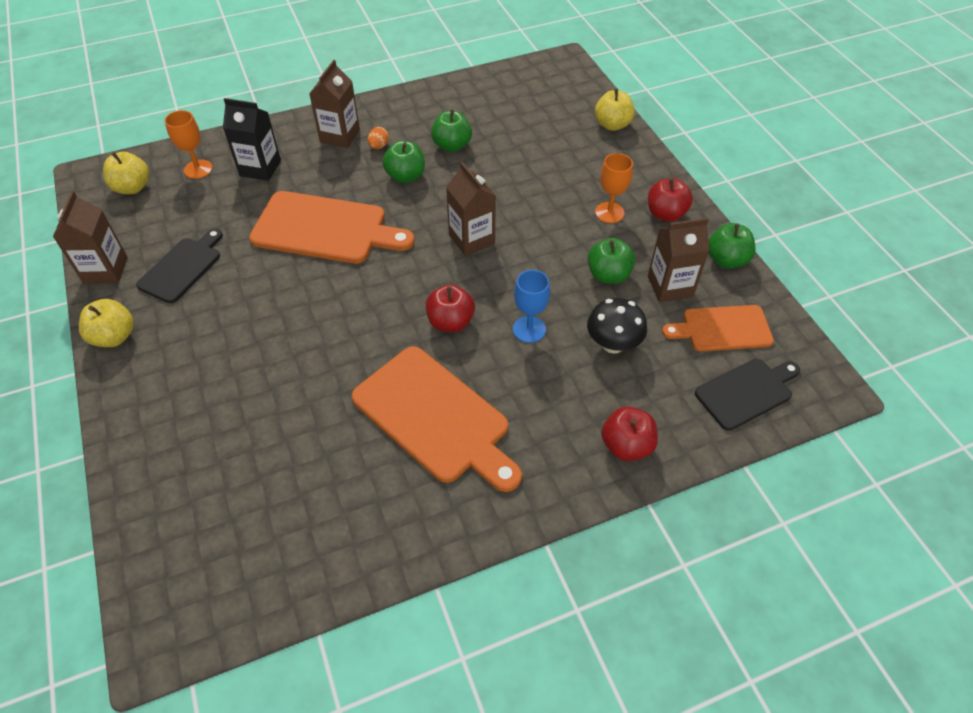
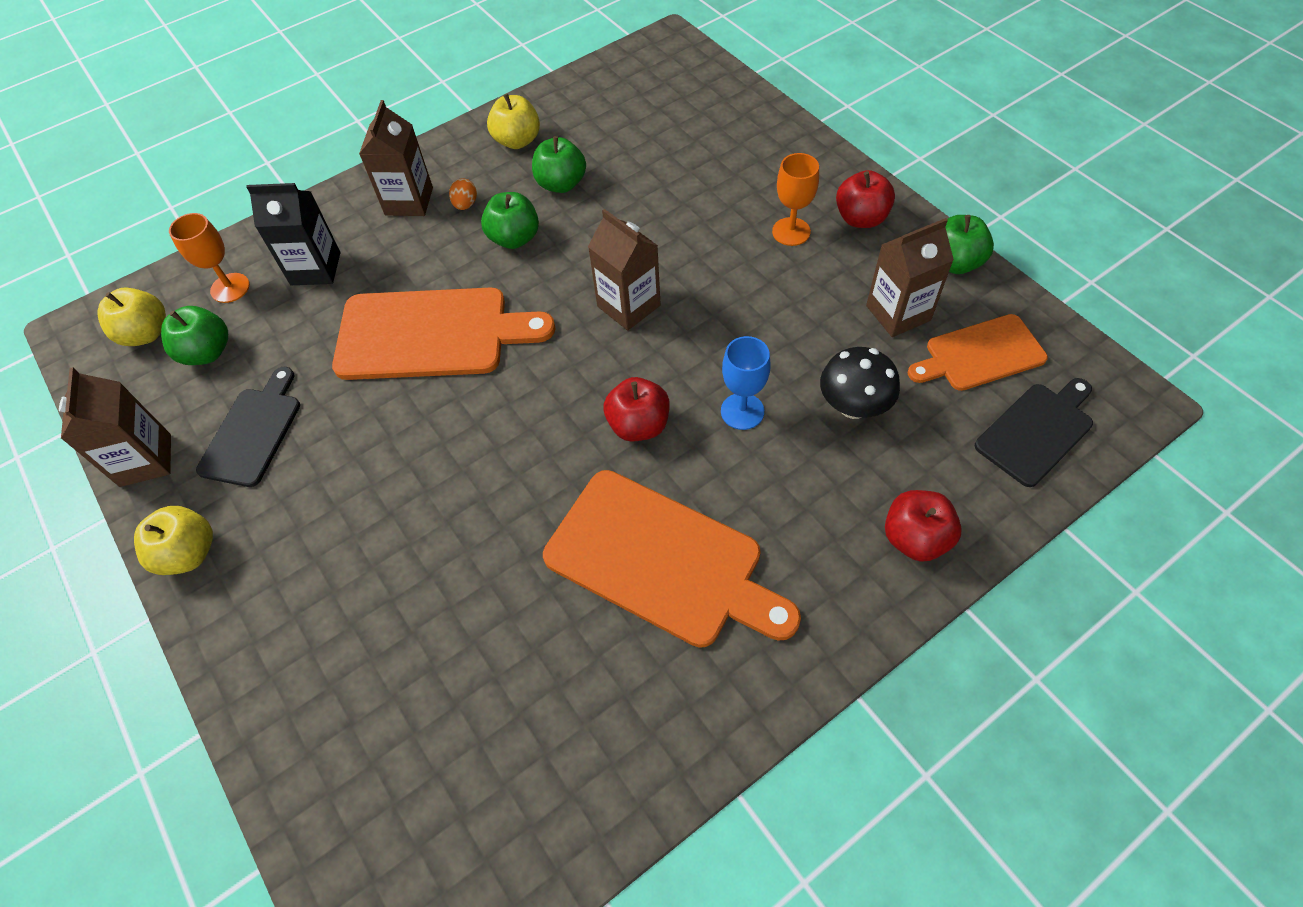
camera: 10 degrees left, 5 degrees up
green apple [588,238,635,284] -> green apple moved to [161,306,228,365]
yellow apple [595,89,635,131] -> yellow apple moved to [487,93,540,149]

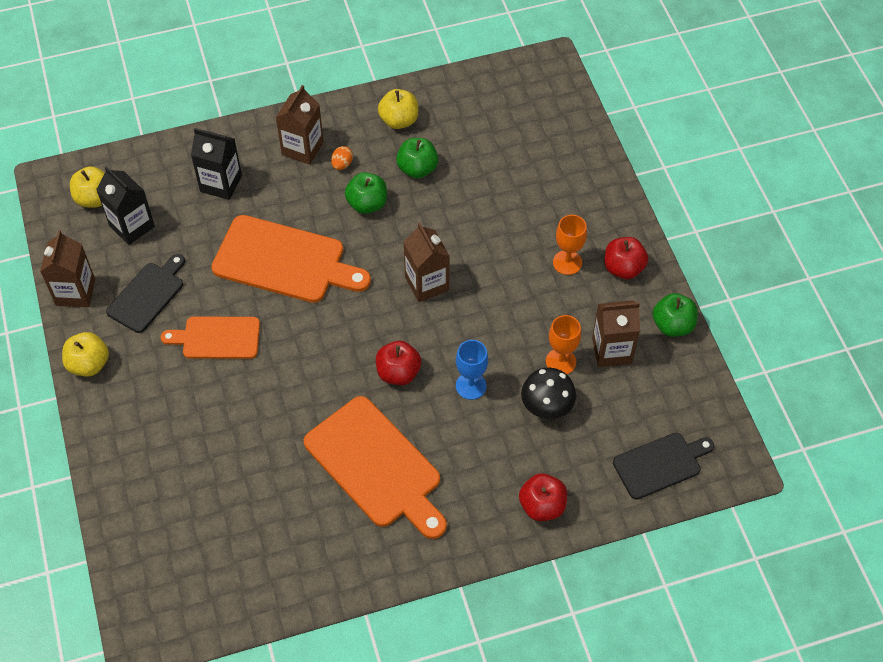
camera: 15 degrees right, 0 degrees up
green apple [161,306,228,365] -> black carton [96,166,155,245]
orange goblet [169,213,250,303] -> orange goblet moved to [546,315,581,374]
orange cutting board [908,314,1048,391] -> orange cutting board moved to [161,316,260,359]

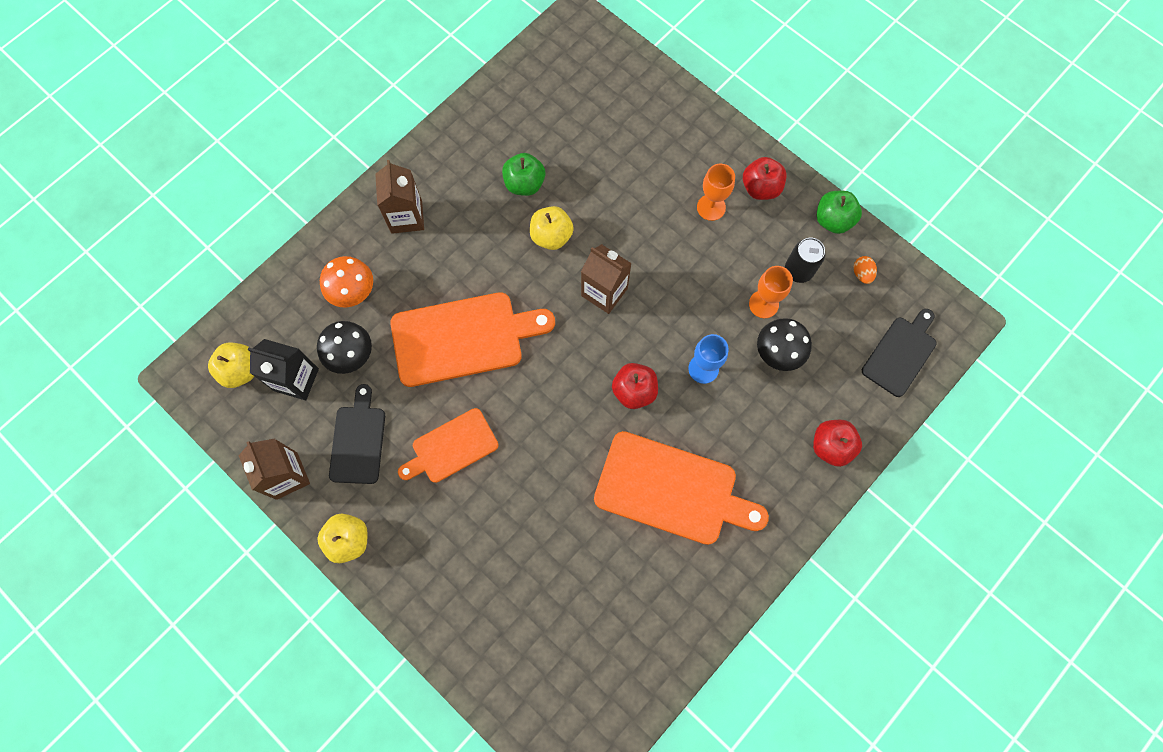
camera: 30 degrees left, 15 degrees up
black carton [191,128,242,200] -> orange mushroom [320,256,373,308]
orange egg [331,146,353,170] -> orange egg moved to [854,256,877,284]
green apple [345,172,387,214] -> none
yellow apple [378,89,418,129] -> yellow apple moved to [530,206,574,250]
brown carton [592,300,640,367] -> black can [785,238,825,283]
none -> black mushroom [317,321,372,374]

